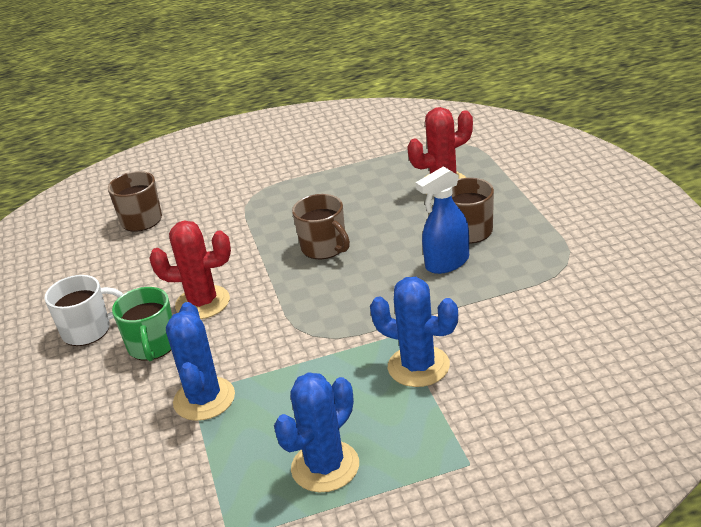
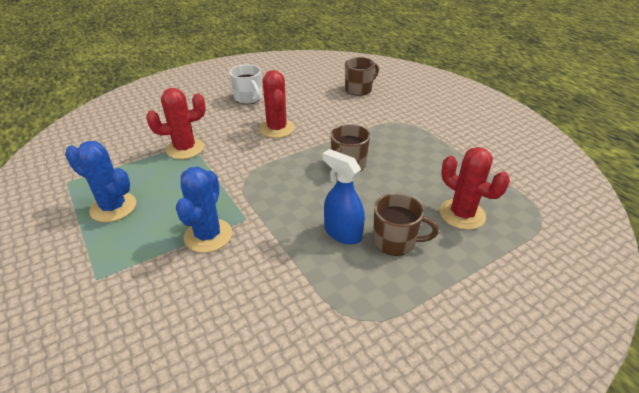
camera: 70 degrees right, 5 degrees up
green mug [112,287,172,361] -> none
blue cactus [166,302,235,421] -> red cactus [146,88,206,159]

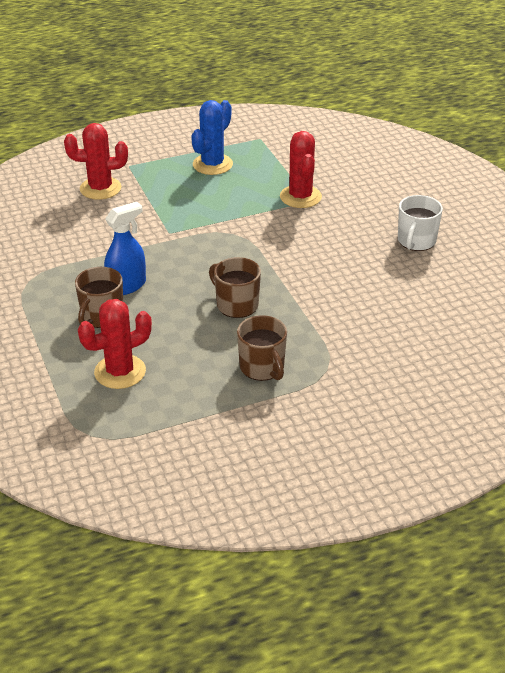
camera: 100 degrees right, 0 degrees up
blue cactus [176,167,232,253] -> none
white mug [229,64,262,104] -> white mug turned 45 degrees counterclockwise [398,195,443,251]
red cactus [259,70,295,138] -> red cactus moved to [64,123,128,200]
brown mug [345,57,379,96] -> brown mug moved to [237,315,287,381]

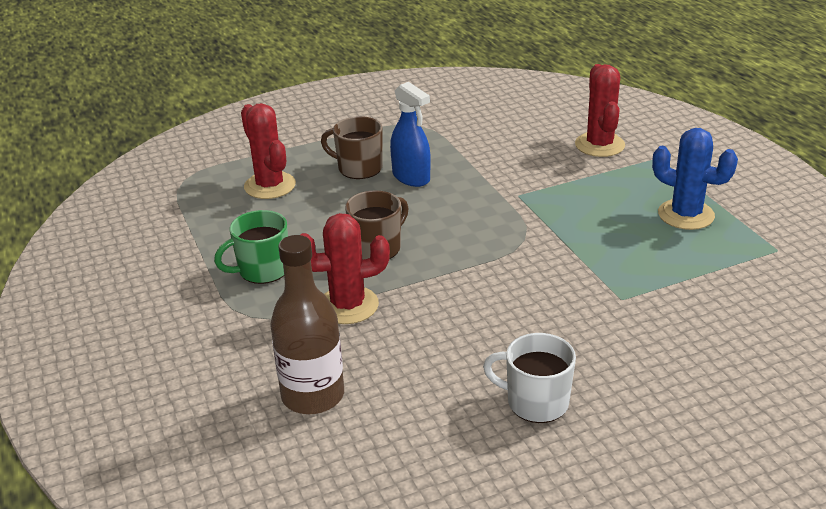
camera: 90 degrees right, 5 degrees down
brown mug [237,315,287,381] -> green mug [214,210,288,284]
red cactus [280,131,322,208] -> red cactus moved to [300,213,390,324]
none -> brown bottle [270,235,344,414]

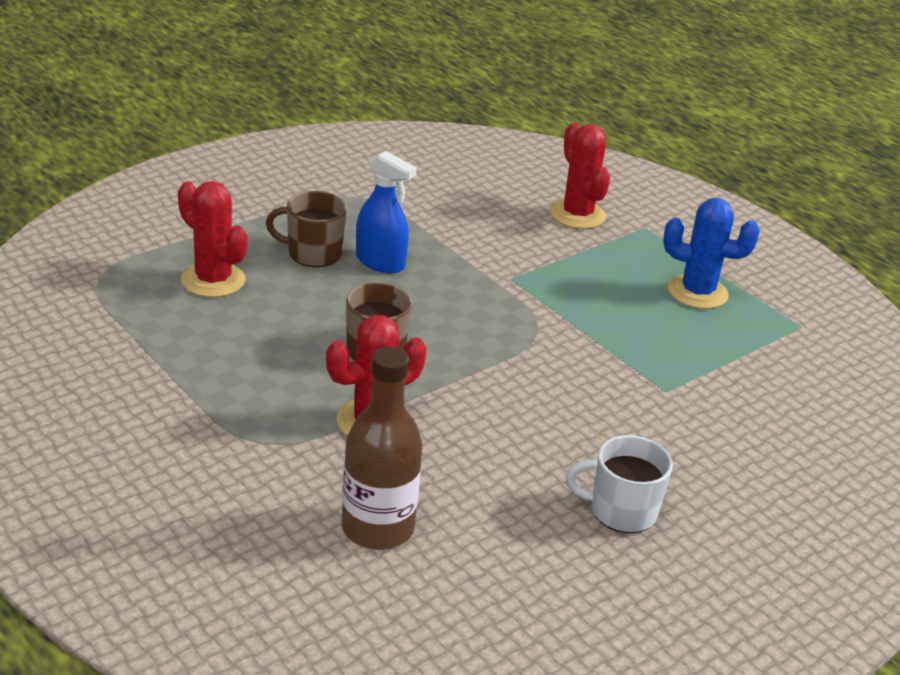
camera: 20 degrees left, 0 degrees up
green mug [214,210,288,284] -> none

